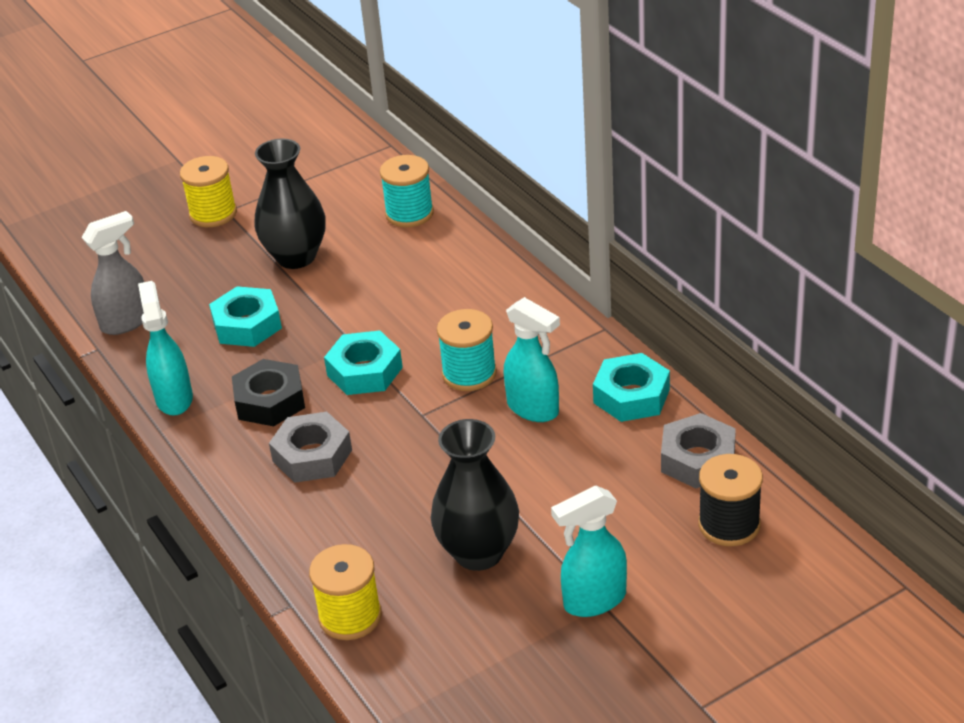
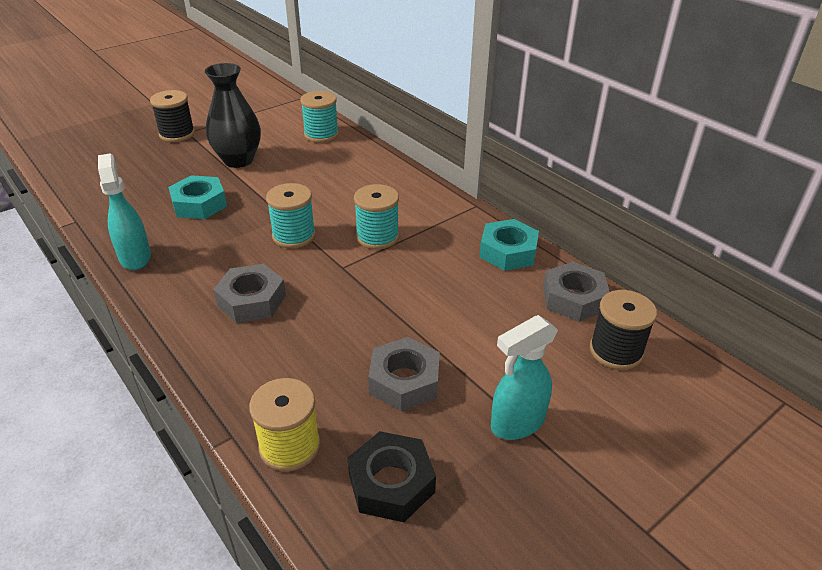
camera: 10 degrees left, 0 degrees up
grey spray bottle [82,211,144,335] -> none
yellow spool [180,156,237,227] -> black spool [150,90,195,142]
black nut [232,359,305,426] -> black nut moved to [348,431,436,522]
turquoise nut [324,330,403,395] -> turquoise spool [266,183,316,248]
black vase [431,419,519,571] -> grey nut [368,337,440,411]
turquoise spray bottle [504,297,560,422] -> none

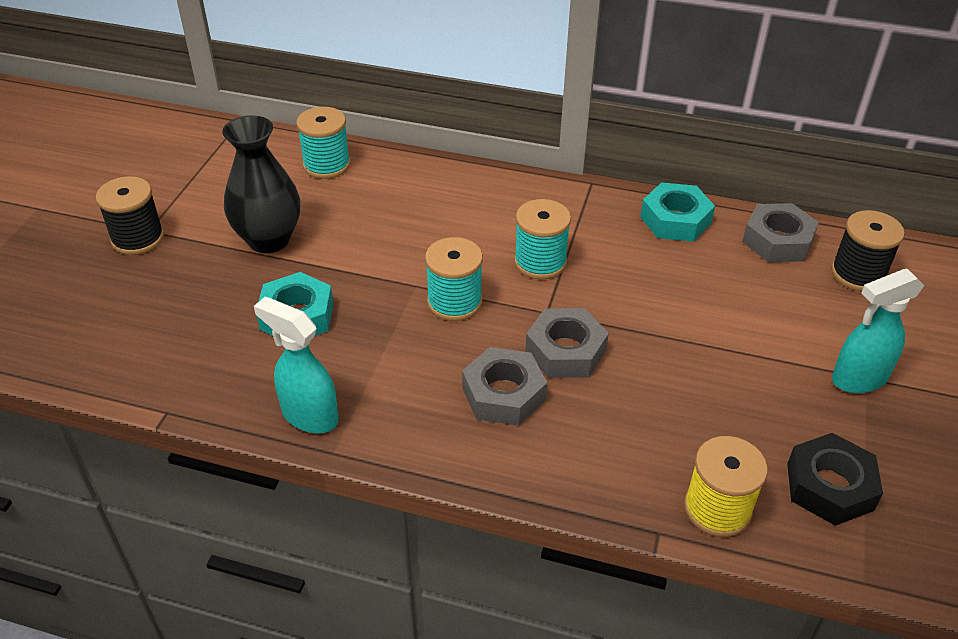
camera: 35 degrees left, 5 degrees up
grey nut [368,337,440,411] -> grey nut moved to [525,308,609,378]
turquoise spray bottle [491,315,558,440] -> turquoise spray bottle turned 45 degrees clockwise [832,269,925,393]

